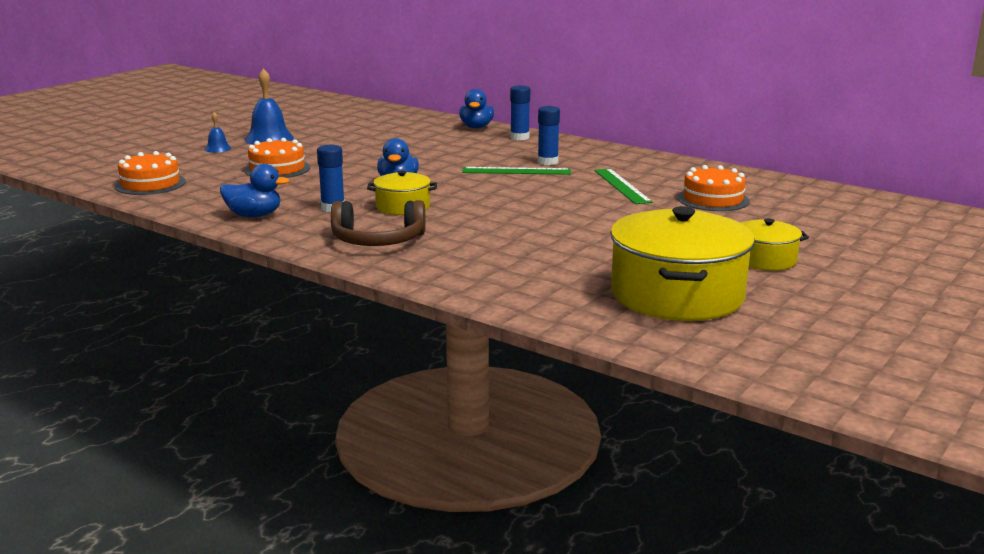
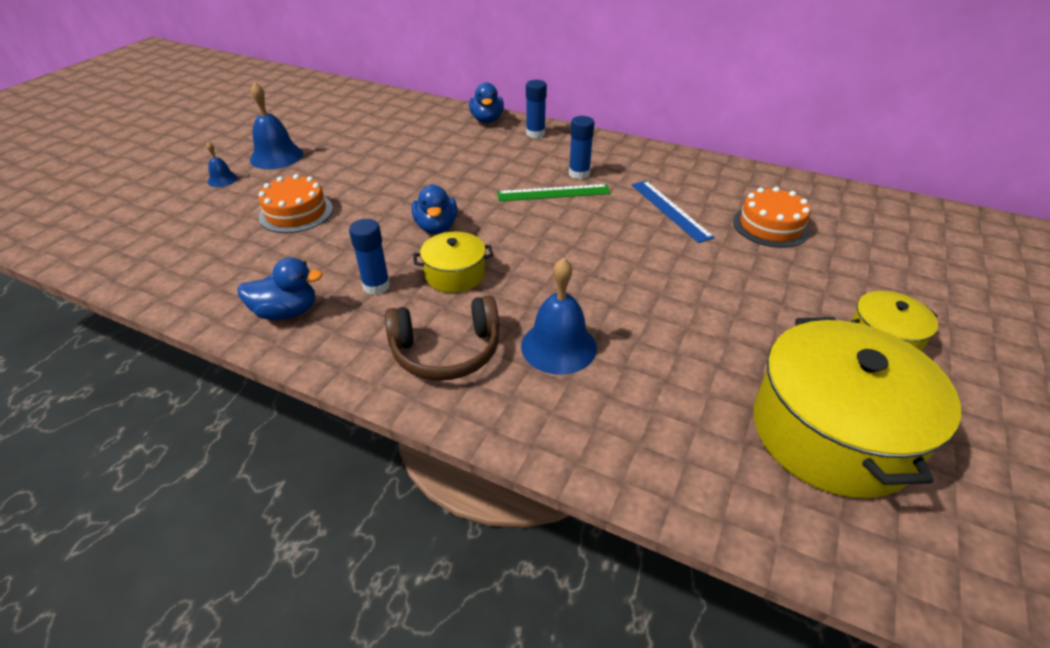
camera: 10 degrees left, 20 degrees up
orange cake [115,151,186,195] -> none
green ruler [594,169,653,204] -> blue ruler [631,181,715,243]
none -> blue bell [521,257,597,375]

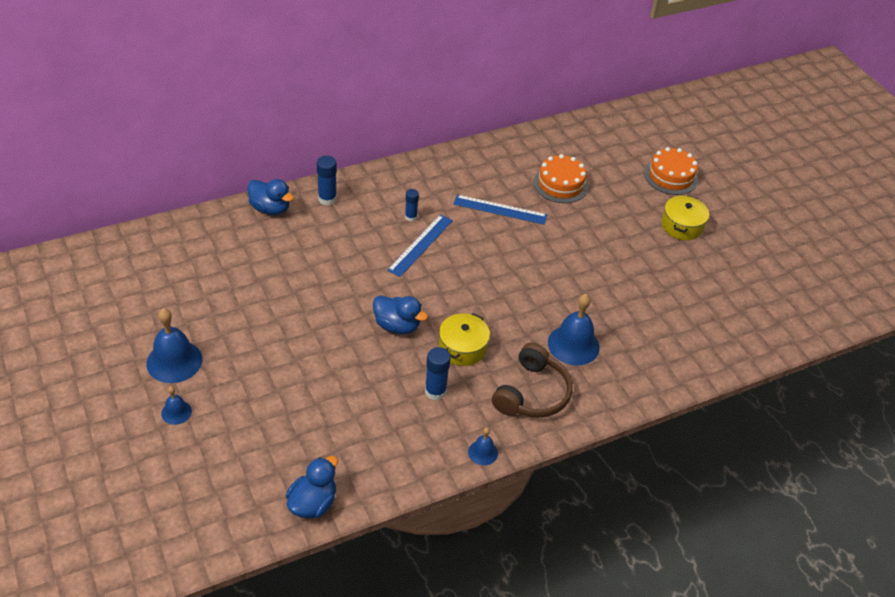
camera: 55 degrees left, 5 degrees up
blue duck [237,257,323,320] -> blue duck moved to [286,456,338,519]
orange cake [259,174,333,233] -> orange cake moved to [644,147,698,195]
green ruler [497,184,611,201] -> blue ruler [387,214,453,277]
blue glue stick [569,116,595,179] -> blue glue stick [405,189,419,222], size x0.66
yellow pot [753,317,961,499] -> none
none -> blue bell [468,427,498,466]

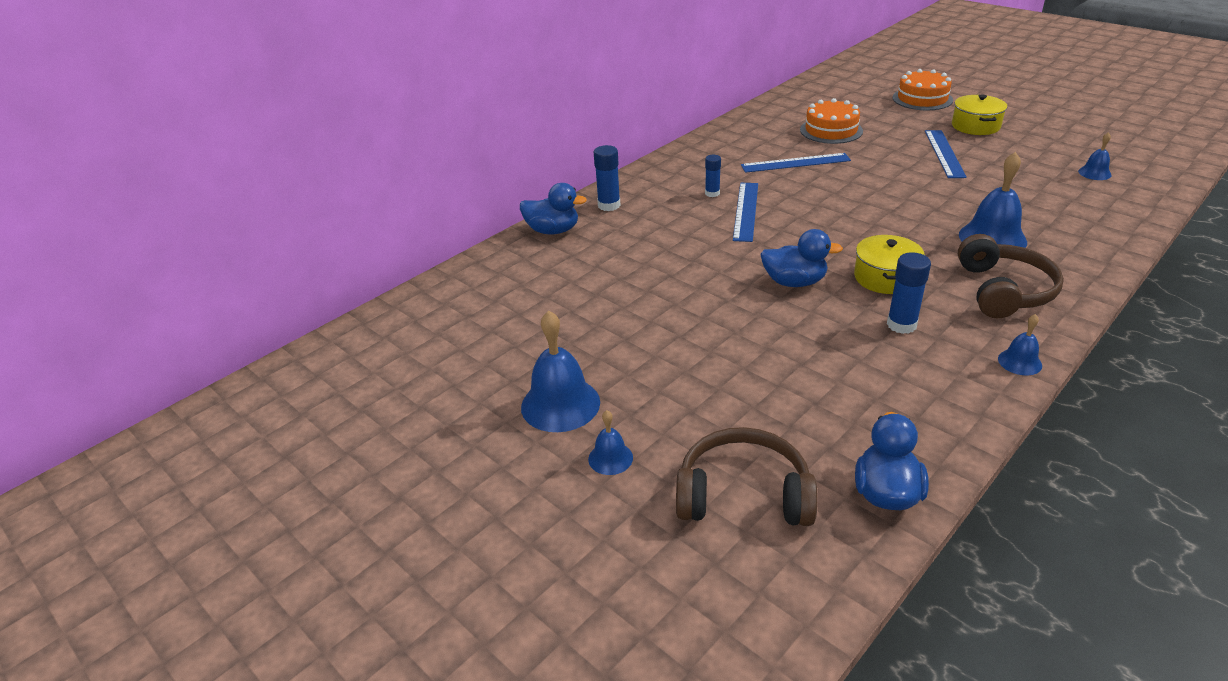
camera: 15 degrees left, 10 degrees down
none -> brown headphones [676,427,818,526]
none -> blue ruler [925,130,967,178]
none -> blue bell [1078,132,1112,180]

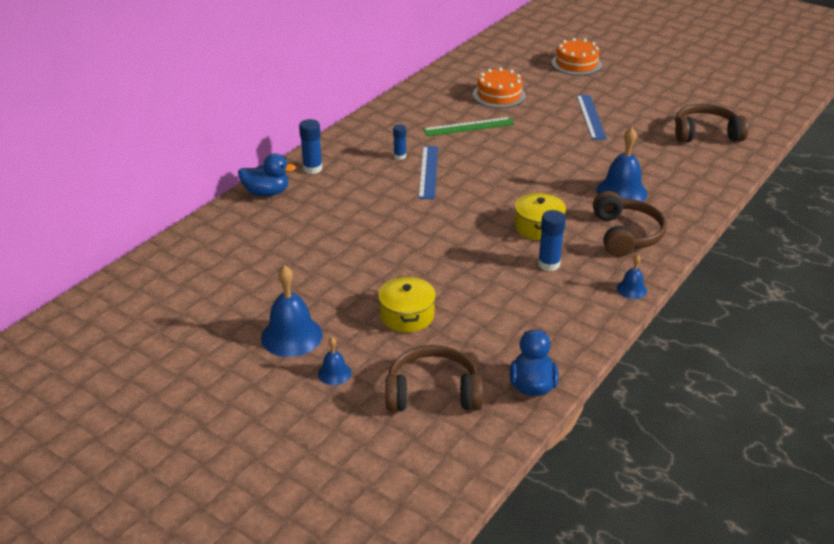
camera: 10 degrees left, 0 degrees up
blue ruler [741,153,851,173] -> green ruler [423,117,515,136]
blue duck [760,229,843,287] -> none
yellow pot [952,94,1007,135] -> yellow pot moved to [378,276,436,332]
blue bell [1078,132,1112,180] -> brown headphones [675,104,748,143]

